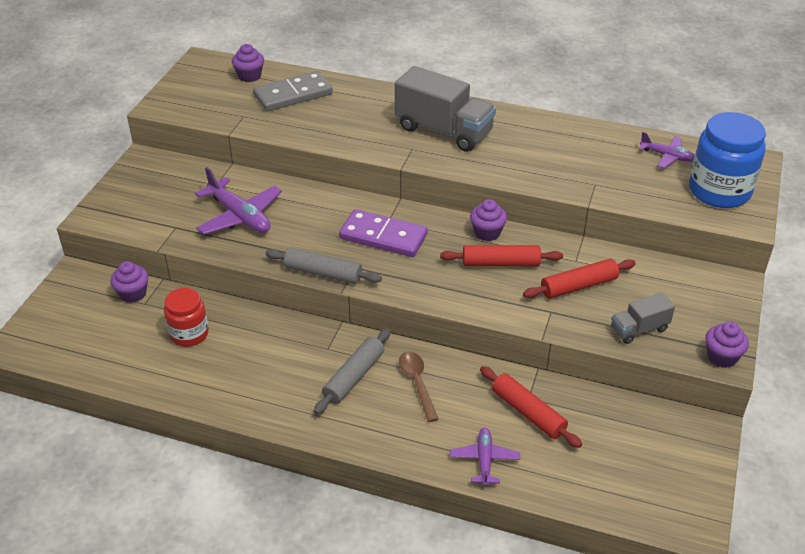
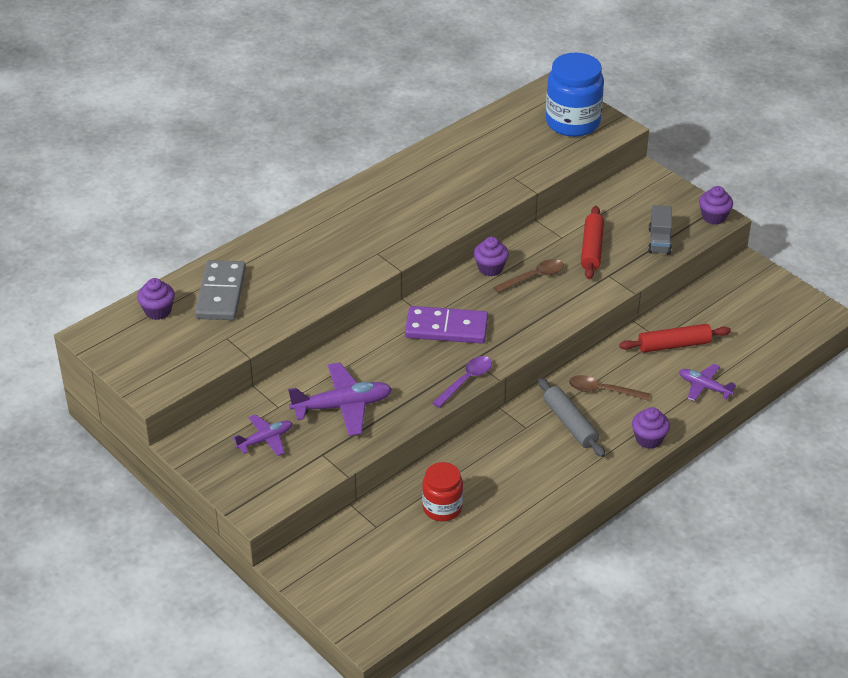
camera: 60 degrees left, 0 degrees up
purple cupcake [110,261,148,303] -> purple cupcake moved to [632,407,670,449]
grey rolling pin [265,247,382,284] -> purple spoon [432,356,492,408]
purple domino [339,209,428,257] -> purple domino turned 45 degrees clockwise [405,306,488,344]
grey truck [395,66,496,152] -> none
red rolling pin [440,245,563,266] -> brown spoon [493,259,564,293]
purple plane [639,132,695,168] -> purple plane moved to [233,414,292,456]

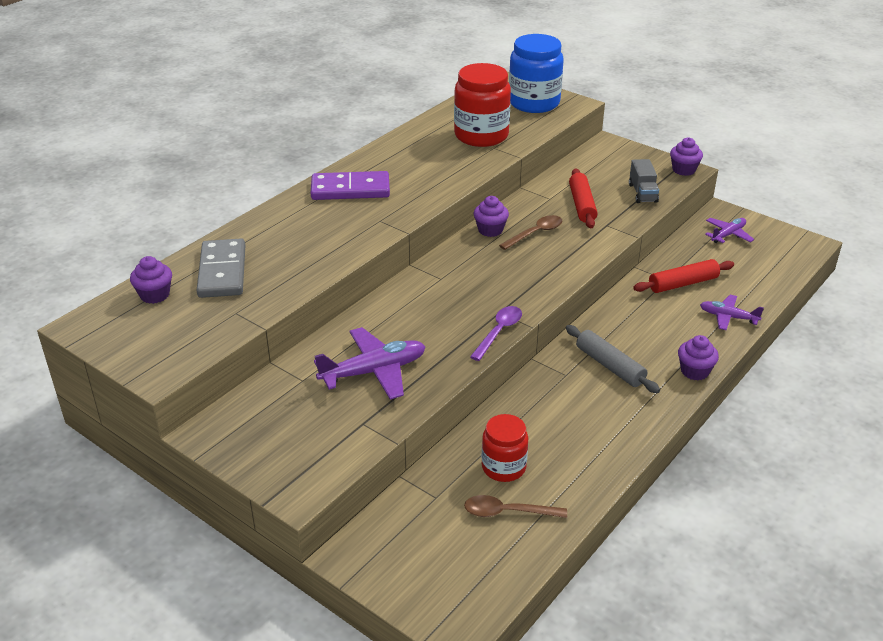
camera: 10 degrees left, 5 degrees down
purple plane [233,414,292,456] -> purple plane moved to [705,218,754,243]
purple domino [405,306,488,344] -> purple domino moved to [311,171,390,200]
brown spoon [569,375,650,401] -> brown spoon moved to [464,495,567,518]
none -> red jar [454,63,511,147]

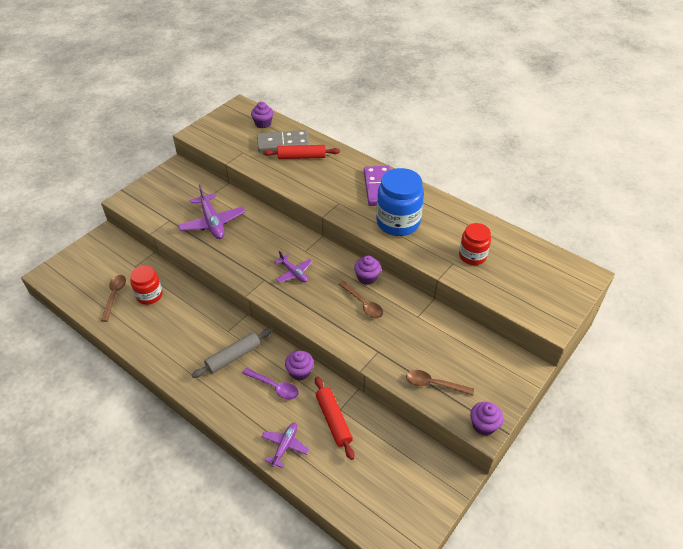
camera: 90 degrees right, 10 degrees up
red jar [454,63,511,147] -> red jar [459,223,491,265], size x0.60
purple spoon [470,306,522,361] -> purple spoon moved to [242,368,299,400]
blue jar [509,34,564,113] -> blue jar moved to [376,168,424,236]
red rolling pin [569,168,597,228] -> red rolling pin moved to [263,145,340,159]
grey truck [629,159,659,203] -> brown spoon [406,370,474,396]
purple cupcake [678,335,719,380] -> purple cupcake moved to [285,351,314,381]
purple plane [705,218,754,243] -> purple plane moved to [274,251,312,283]

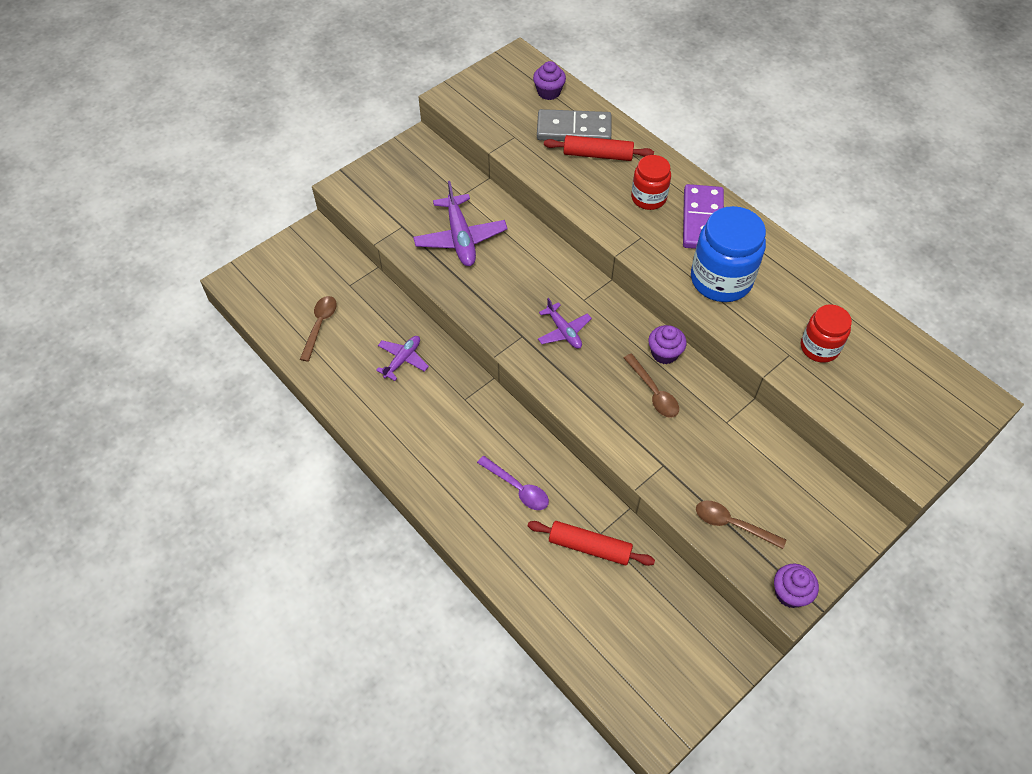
camera: 10 degrees right, 10 degrees up
red jar [130,265,163,305] -> red jar moved to [631,155,671,210]
grey rolling pin [192,329,272,378] -> none
purple plane [261,423,310,468] -> purple plane moved to [376,336,429,381]
purple cupcake [285,351,314,381] -> none
red rolling pin [315,376,354,460] -> red rolling pin turned 60 degrees counterclockwise [528,521,655,566]

